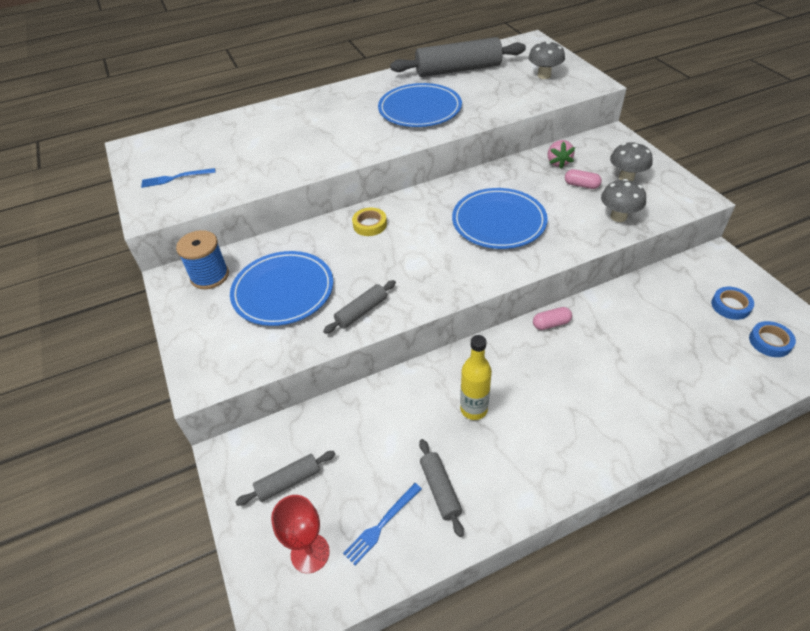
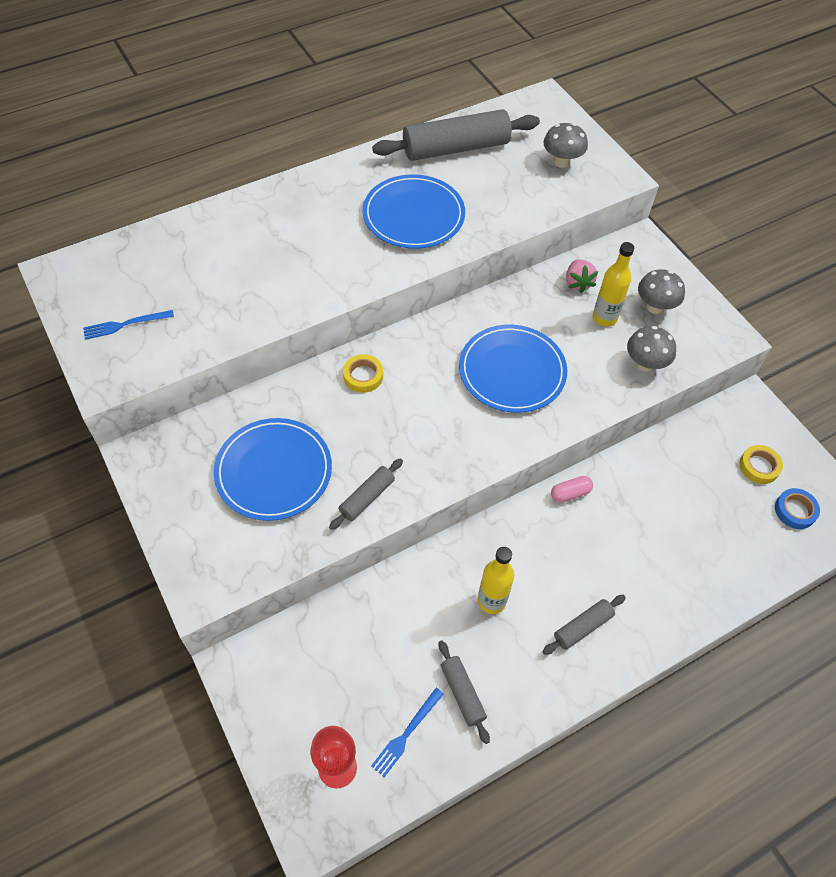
camera: 10 degrees left, 10 degrees up
blue spool [176,230,229,289] -> none
grey rolling pin [236,451,335,506] -> grey rolling pin moved to [542,595,626,655]
pink capsule [565,169,602,189] -> yellow bottle [593,242,634,327]
blue tape [711,287,754,320] -> yellow tape [740,445,783,484]

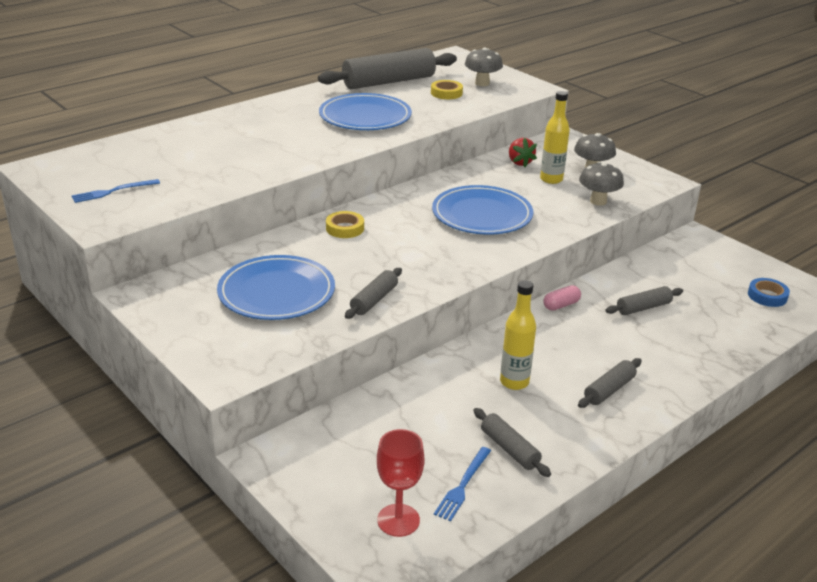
camera: 10 degrees left, 25 degrees down
pink strawberry [566,259,598,293] -> red strawberry [509,138,537,167]
yellow tape [740,445,783,484] -> yellow tape moved to [431,80,463,99]
none -> grey rolling pin [606,286,683,315]

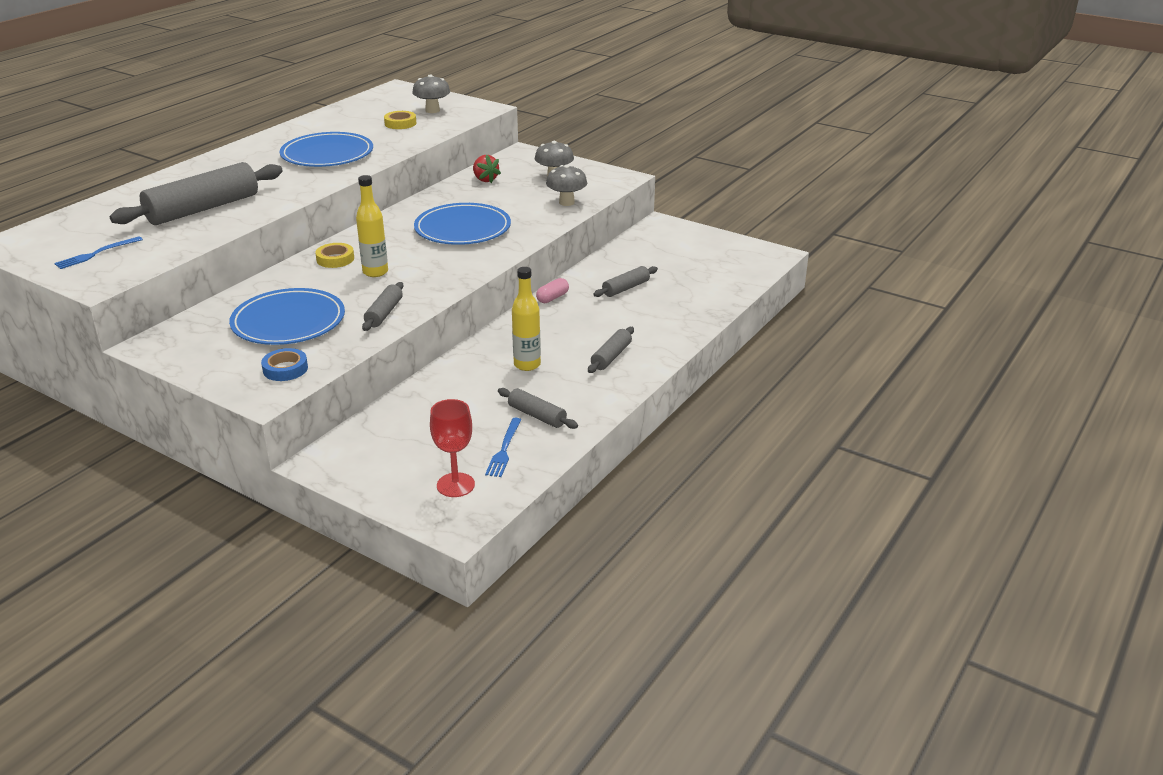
camera: 15 degrees left, 0 degrees up
grey rolling pin [318,48,457,89] -> grey rolling pin moved to [110,162,283,225]
yellow bottle [540,91,570,184] -> yellow bottle moved to [356,175,388,277]
blue tape [748,278,790,307] -> blue tape moved to [261,348,308,381]

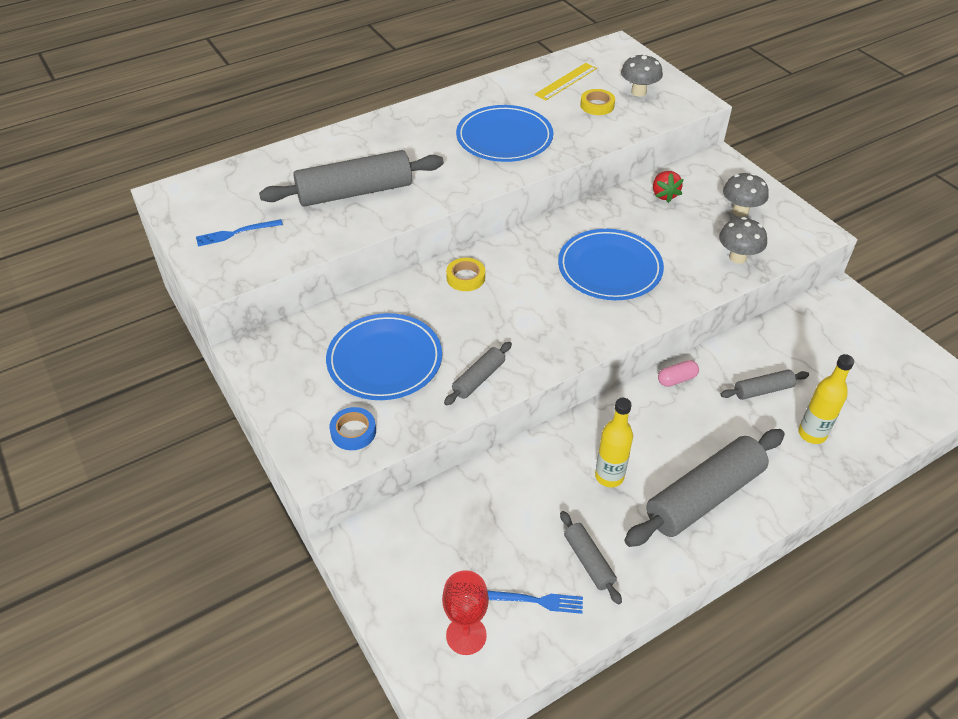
camera: 25 degrees right, 15 degrees up
yellow bottle [356,175,388,277] -> yellow bottle moved to [798,354,854,444]
blue fork [485,418,521,477] -> blue fork turned 120 degrees counterclockwise [488,591,583,614]
grey rolling pin [588,327,634,373] -> grey rolling pin [624,429,785,547], size x2.04
none -> yellow ruler [534,63,597,100]

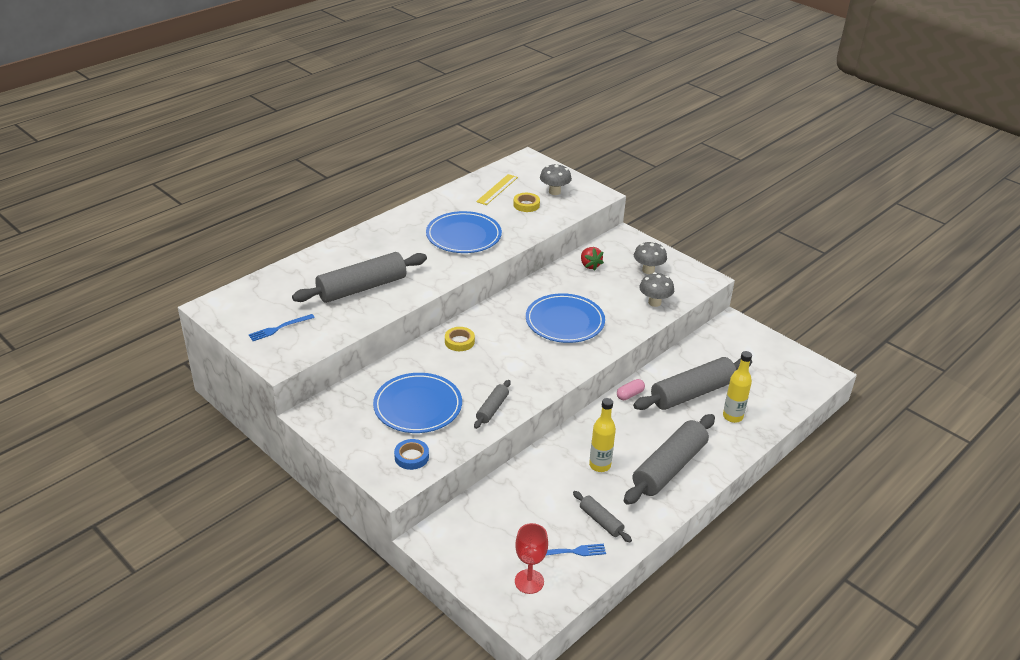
camera: 15 degrees left, 10 degrees down
grey rolling pin [721,369,809,400] -> grey rolling pin [633,357,752,410], size x2.04

